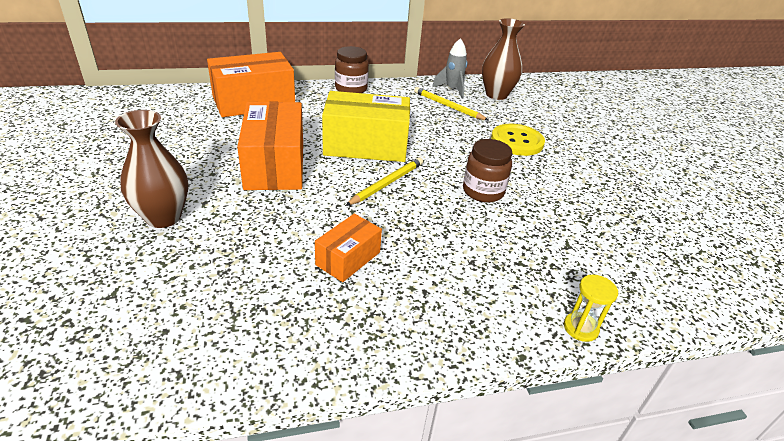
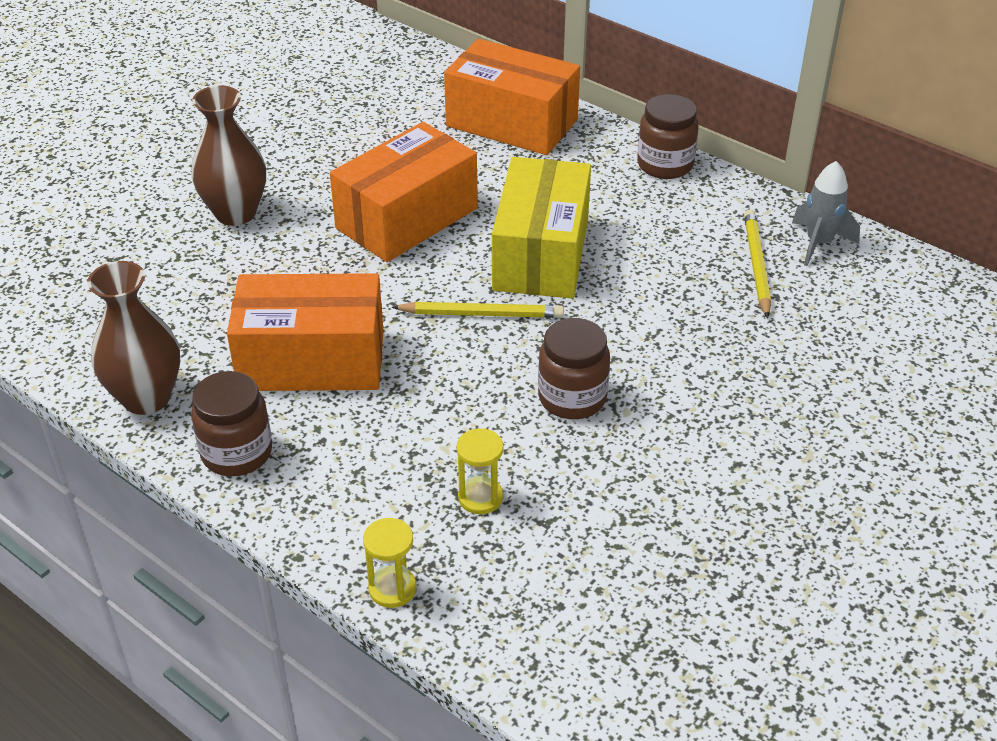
camera: 55 degrees right, 5 degrees up
orange box [315,214,382,282] -> orange box [227,273,384,391], size x1.84
yellow box [322,91,410,162] -> yellow box turned 45 degrees clockwise [492,157,591,299]
brown vase [482,18,525,100] -> brown vase moved to [87,261,180,415]
yellow button [491,124,545,156] -> none
none -> brown jar [191,371,272,476]
none -> yellow hourglass [456,428,503,514]

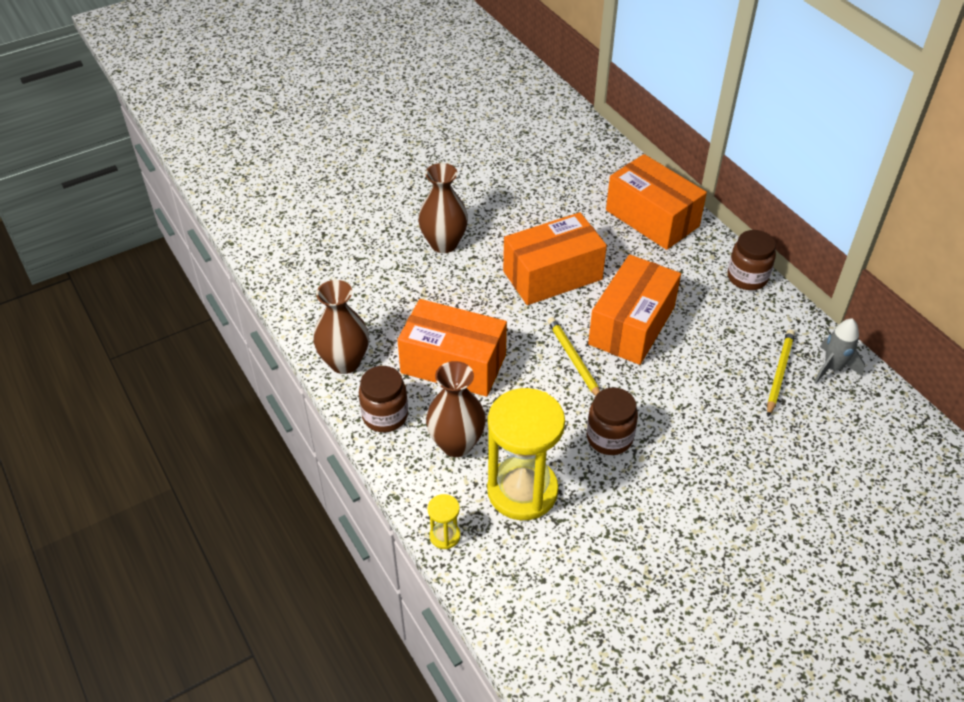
camera: 20 degrees right, 5 degrees up
yellow pencil [391,302,564,318] -> yellow pencil turned 135 degrees counterclockwise [548,317,600,396]
yellow hourglass [456,428,503,514] -> yellow hourglass [487,388,565,520], size x2.36
yellow box [492,157,591,299] -> orange box [588,254,681,365]
none -> brown vase [426,361,486,457]

